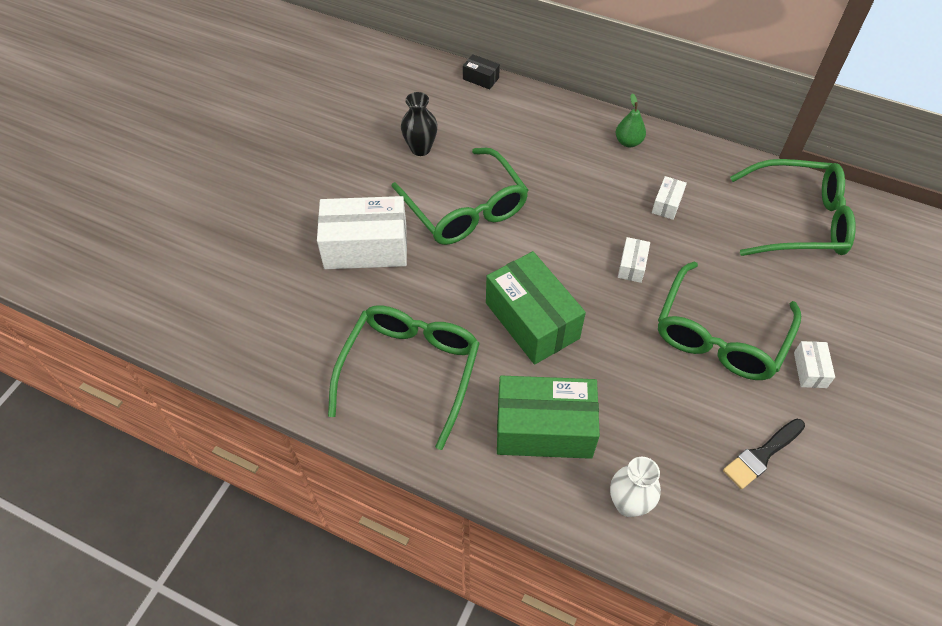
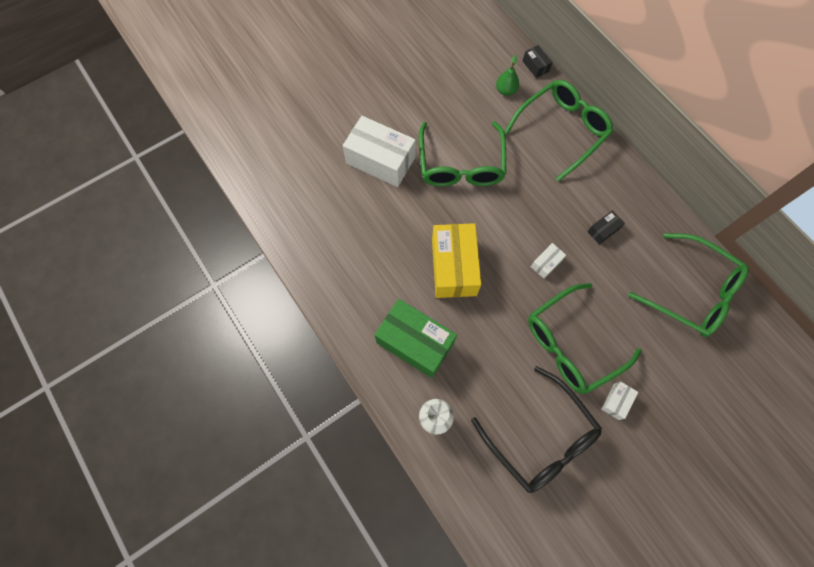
camera: 30 degrees right, 15 degrees up
green glasses [328,305,480,450] -> green glasses moved to [504,80,614,182]
black vase [401,92,438,156] -> none
green box [486,251,586,365] -> yellow box [432,223,481,298]
green pear [616,93,646,147] -> green pear moved to [496,55,519,96]
white box [652,176,687,220] -> black box [587,210,625,245]
black brush [723,419,805,489] -> black glasses [471,366,602,493]

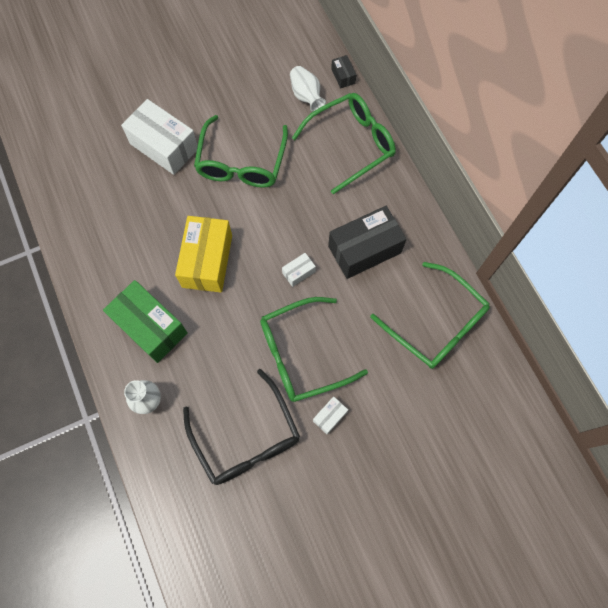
camera: 10 degrees right, 0 degrees up
green pear [496,55,519,96] -> white vase [290,66,326,112]
black box [587,210,625,245] -> black box [328,206,407,279], size x2.24

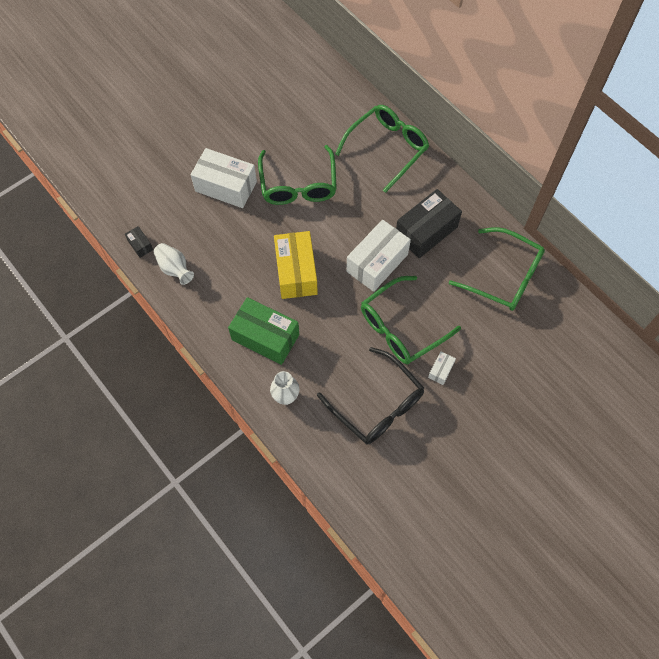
camera: 15 degrees left, 5 degrees down
white box [282,253,316,287] -> white box [346,219,411,292], size x2.24
white vase [290,66,326,112] -> white vase moved to [154,243,194,285]
black box [331,55,356,88] -> black box moved to [125,226,153,258]

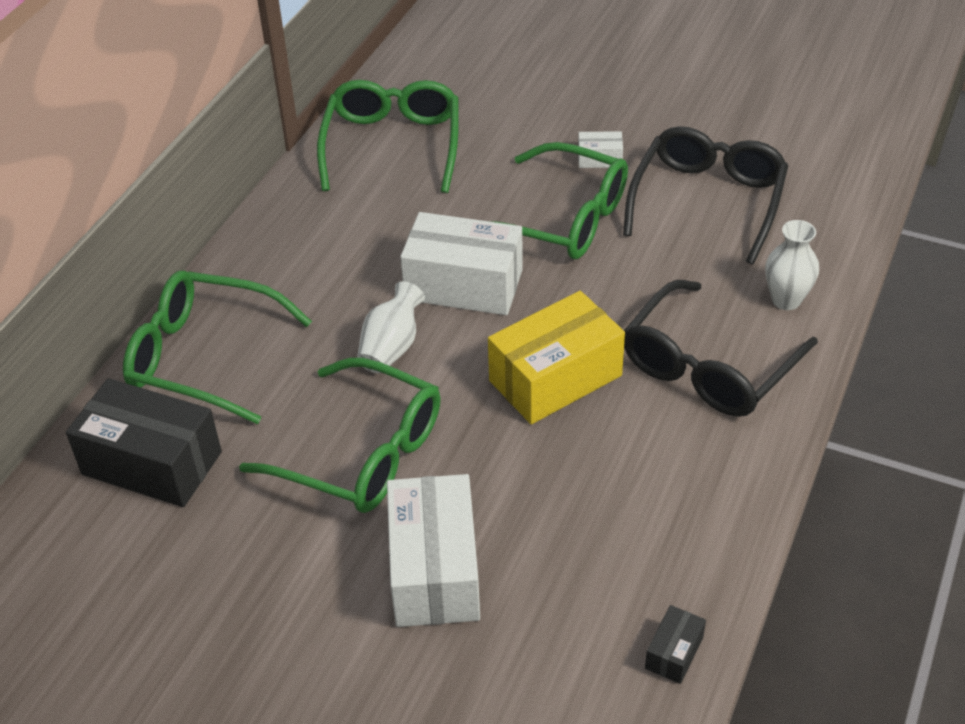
camera: 115 degrees left, 20 degrees down
white vase [154,243,194,285] -> white vase moved to [357,281,425,373]
green box [228,297,299,365] -> black glasses [624,280,818,417]
green glasses [258,145,337,205] -> green glasses turned 60 degrees clockwise [239,358,441,513]
black box [396,189,462,258] -> black box moved to [66,378,222,507]

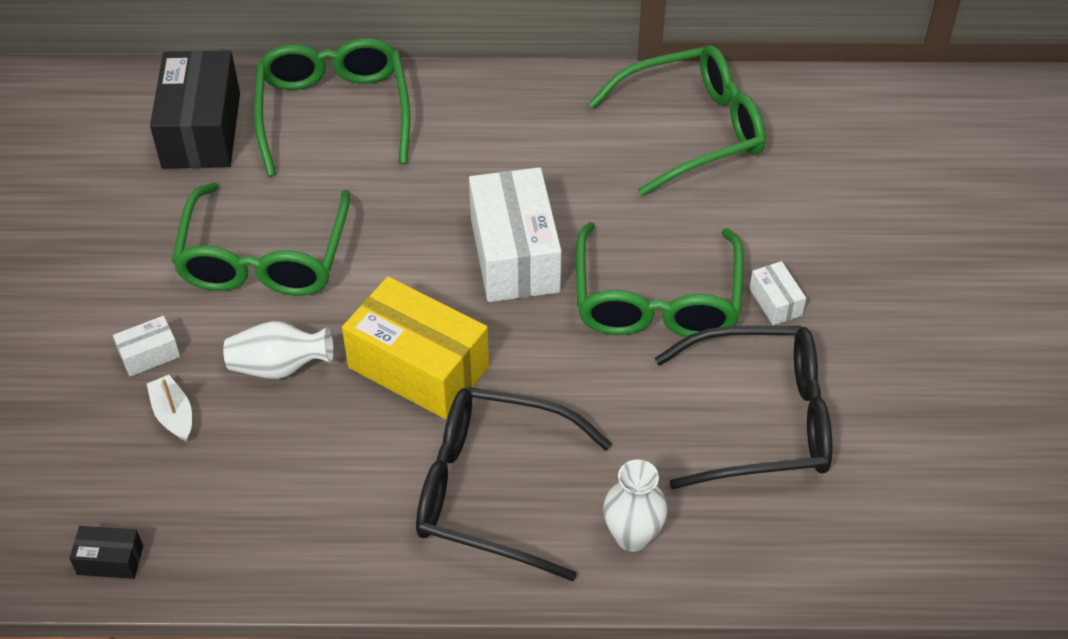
camera: 65 degrees right, 5 degrees up
white vase [357,281,425,373] -> white vase moved to [223,321,334,379]
white box [387,474,480,627] -> white box [113,316,180,377], size x0.45
none -> white boat [147,375,192,442]

